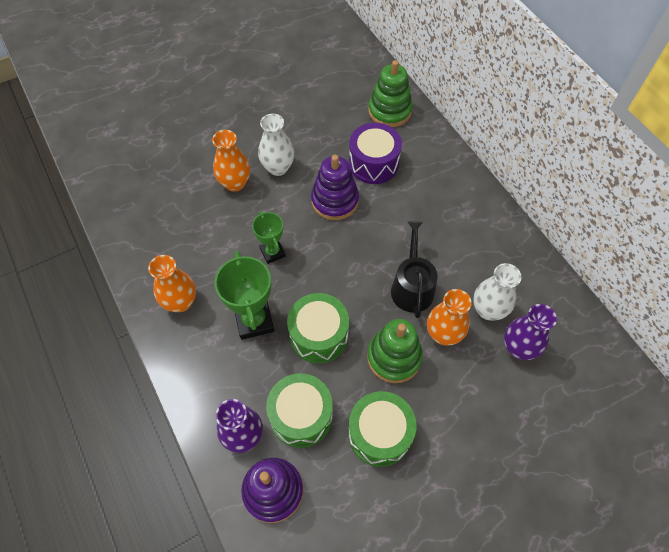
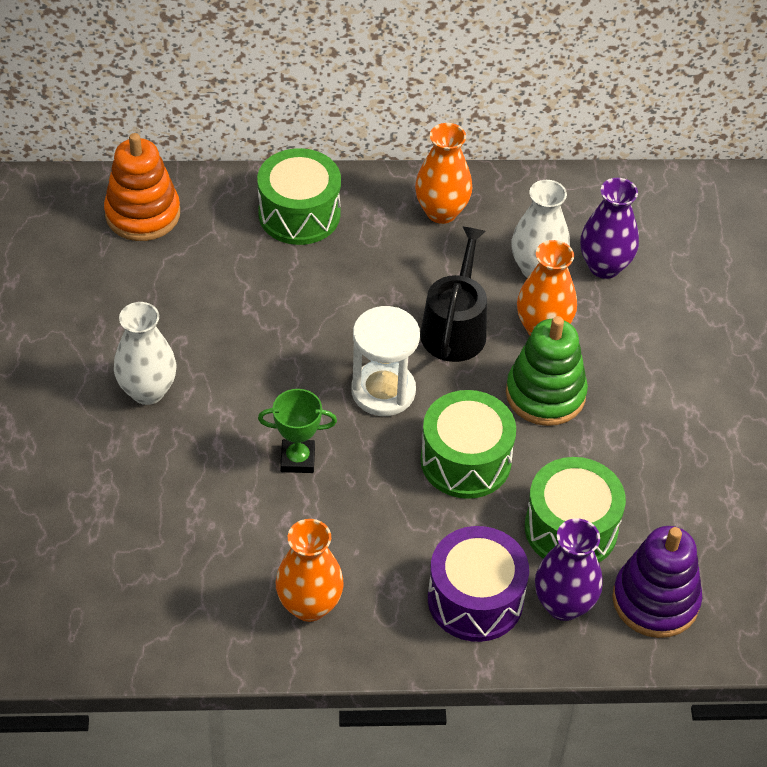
camera: 65 degrees left, 10 degrees down
orange vase [212,130,250,192] -> orange vase moved to [415,123,472,224]
green trophy [215,251,274,340] -> none
purple stacking toy [311,155,359,220] -> none
green drum [348,391,416,467] -> green drum moved to [257,148,341,245]
purple drum [349,123,402,184] -> purple drum moved to [428,526,529,642]
green stacking toy [368,60,413,127] -> orange stacking toy [104,133,180,241]
black watering can [391,221,438,318] -> black watering can turned 75 degrees clockwise [420,227,487,362]
none -> white hourglass [351,306,420,416]

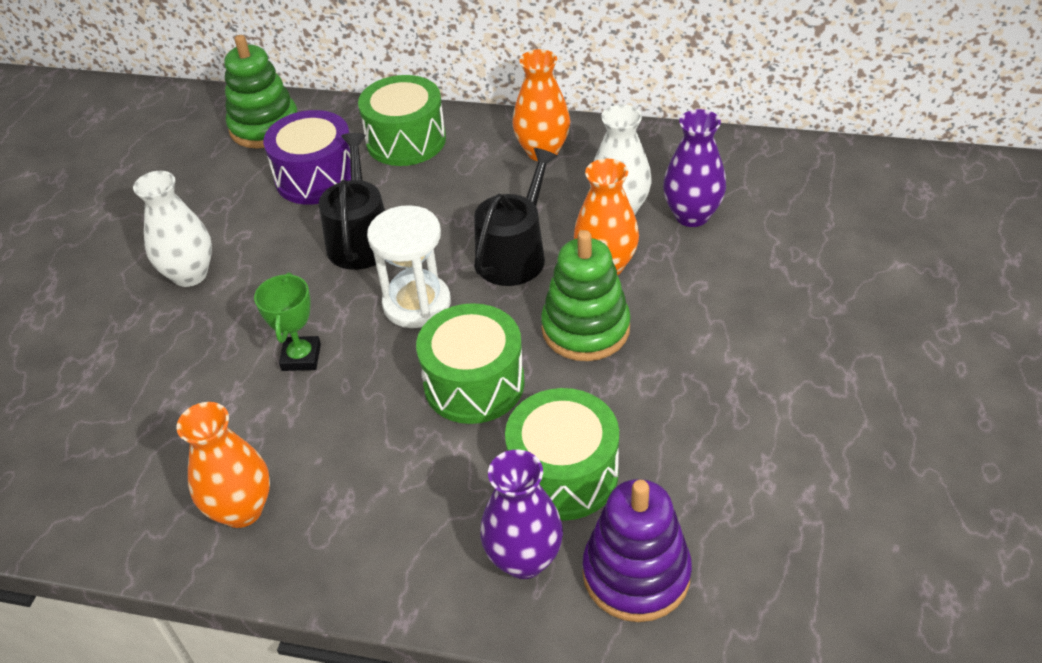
camera: 20 degrees right, 5 degrees down
orange stacking toy [104,133,180,241] -> green stacking toy [224,35,297,148]
green trophy [258,389,337,473] -> green trophy turned 75 degrees clockwise [254,272,321,371]
purple drum [428,526,529,642] -> purple drum moved to [263,110,351,205]
none -> black watering can [319,133,385,270]

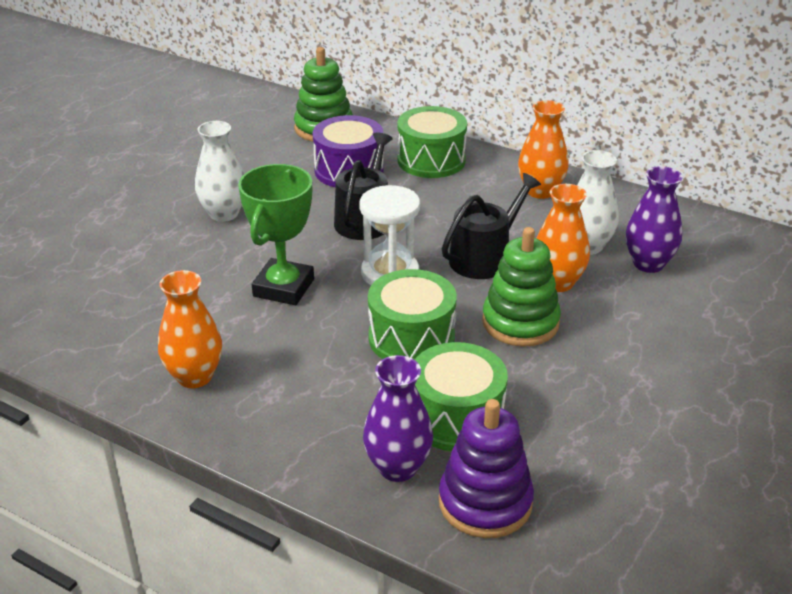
camera: 15 degrees right, 10 degrees down
green trophy [254,272,321,371] -> green trophy [238,164,314,305], size x1.62

